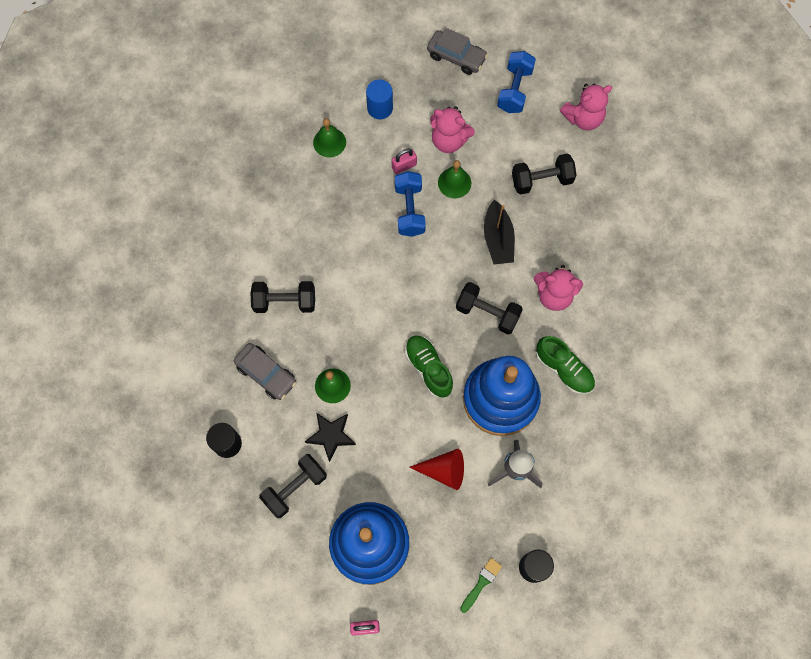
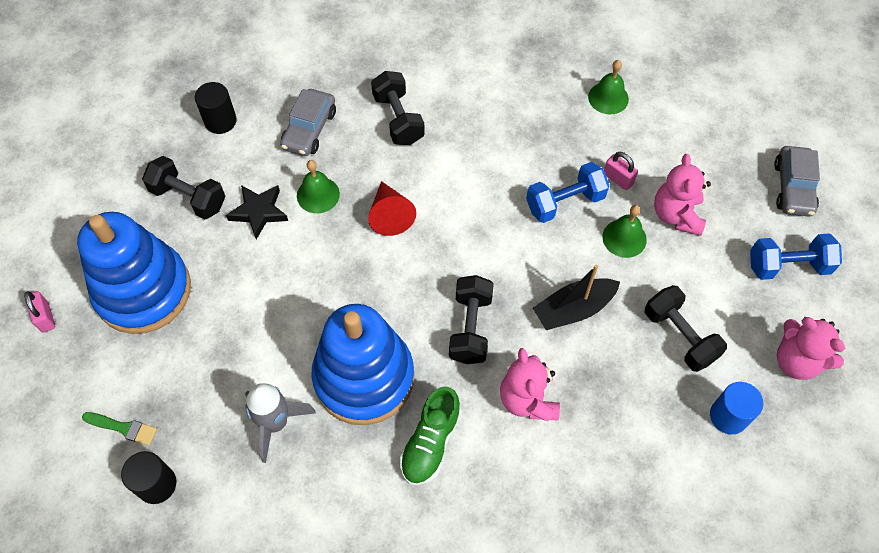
camera: 70 degrees right, 10 degrees down
blue cylinder [366,79,393,119] -> blue cylinder moved to [710,382,763,435]
green shoe [405,335,453,398] -> none
red cone [409,449,464,490] -> red cone moved to [368,181,416,236]

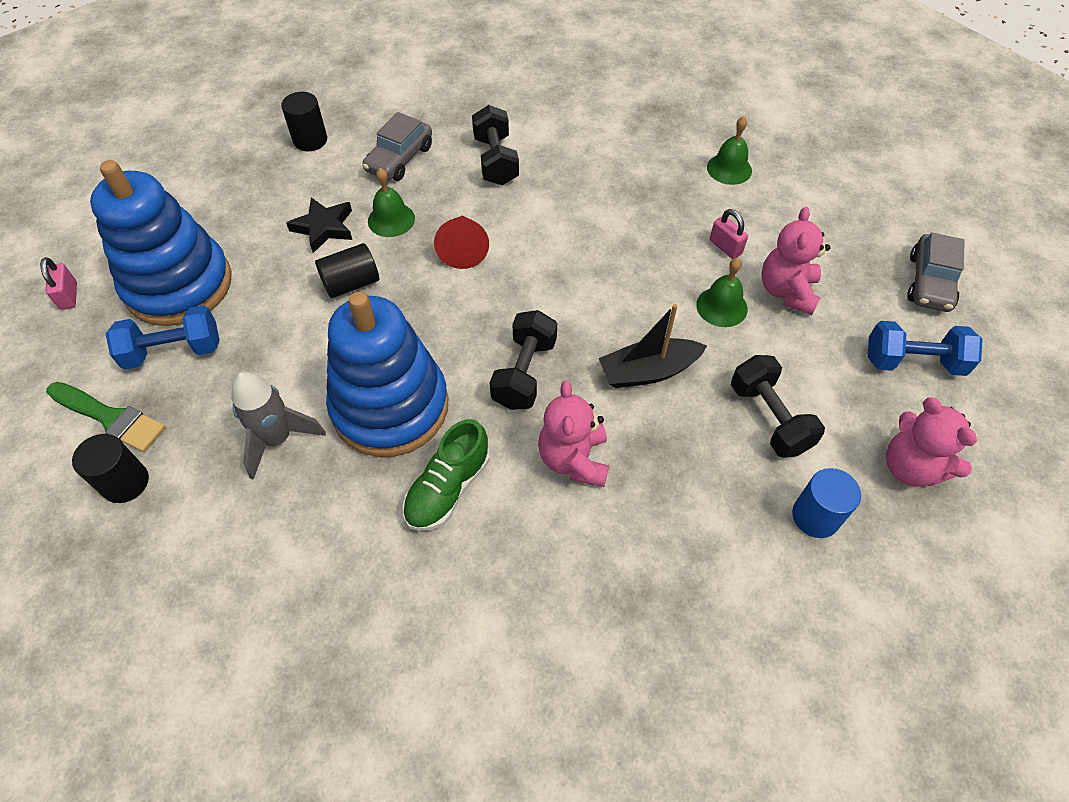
camera: 10 degrees right, 5 degrees down
green brush [82,412,157,445] -> green brush [46,382,166,452], size x1.56
black dumbbell [142,156,226,219] -> none
blue dumbbell [526,162,609,223] -> blue dumbbell moved to [106,305,220,370]
none -> black cylinder [315,243,379,298]

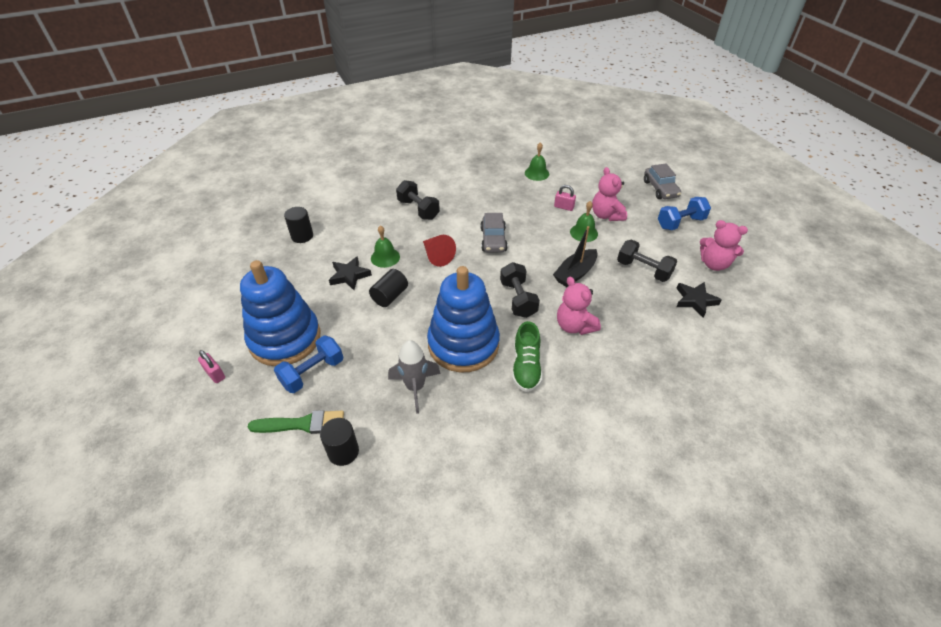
camera: 30 degrees left, 10 degrees down
grey car [362,112,432,181] -> grey car moved to [481,213,508,252]
blue cylinder [792,468,861,538] -> black star [676,282,722,318]

